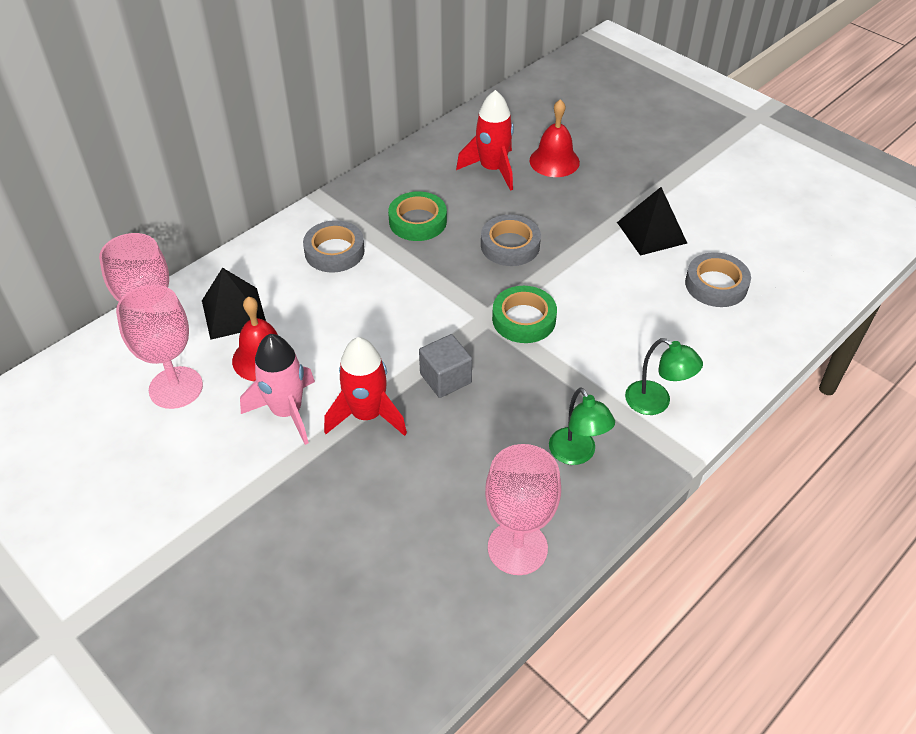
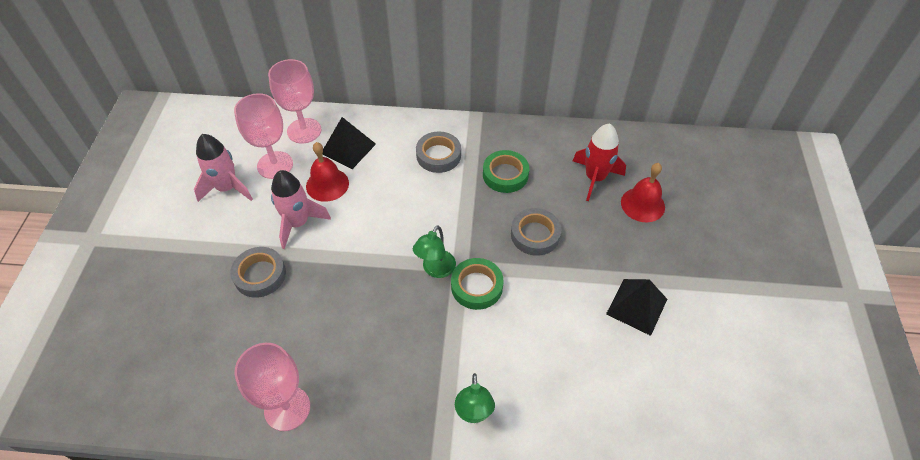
camera: 50 degrees right, 5 degrees up
red rocket [324,337,407,436] -> none
grey cube [419,334,472,398] -> none
green lamp [549,388,615,465] -> green lamp moved to [413,225,456,278]
grey tape [685,252,751,307] -> grey tape moved to [230,247,286,298]
none -> pink rocket [194,134,253,202]

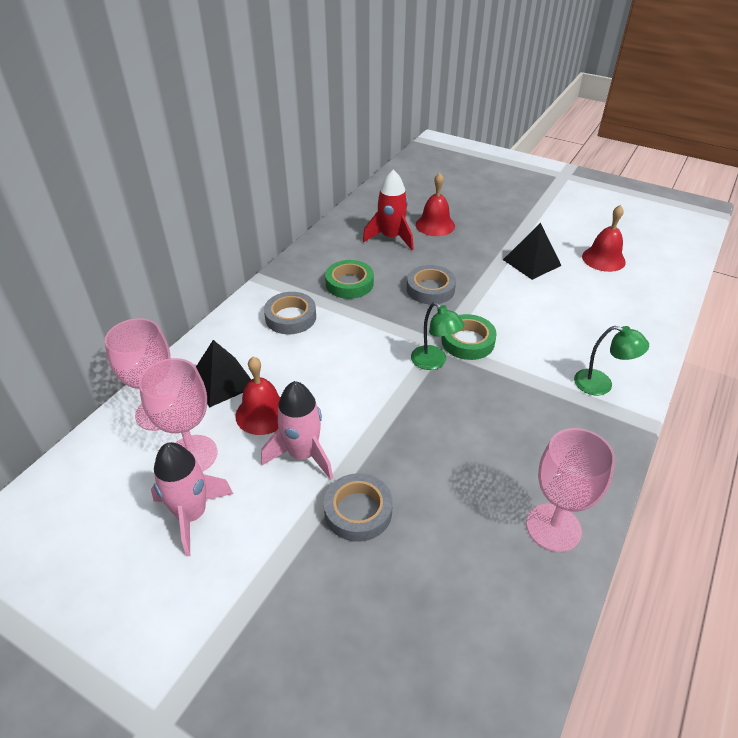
camera: 65 degrees left, 10 degrees down
none -> red bell [582,205,626,272]

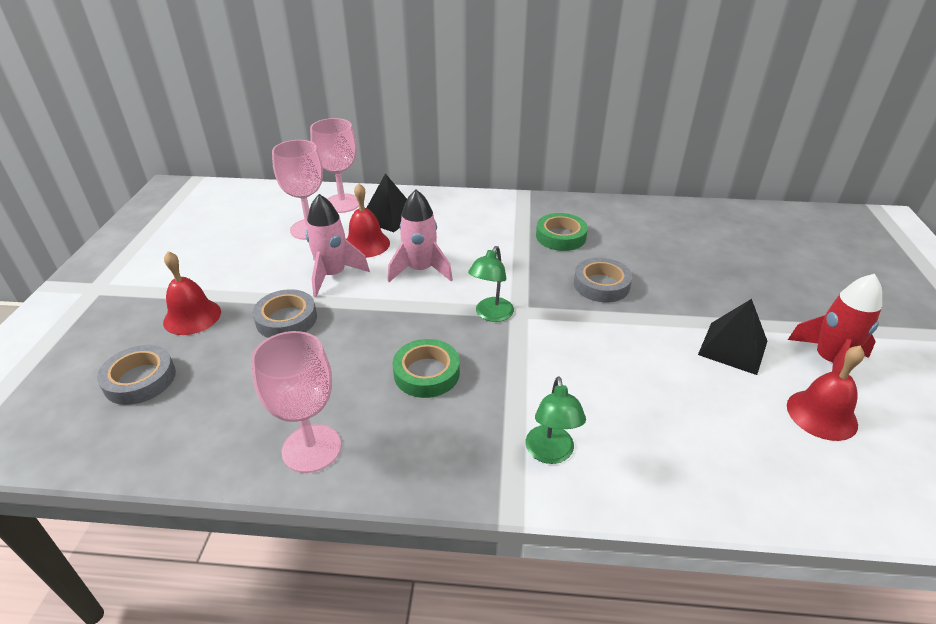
camera: 65 degrees right, 5 degrees down
pink rocket [151,442,233,557] -> pink rocket moved to [388,189,453,282]
grey tape [264,292,316,334] -> grey tape moved to [97,345,176,405]
red rocket [363,170,413,250] -> red rocket moved to [788,274,882,371]
red bell [416,173,455,236] -> red bell moved to [163,251,221,335]
green tape [441,314,497,360] -> green tape moved to [393,339,460,398]

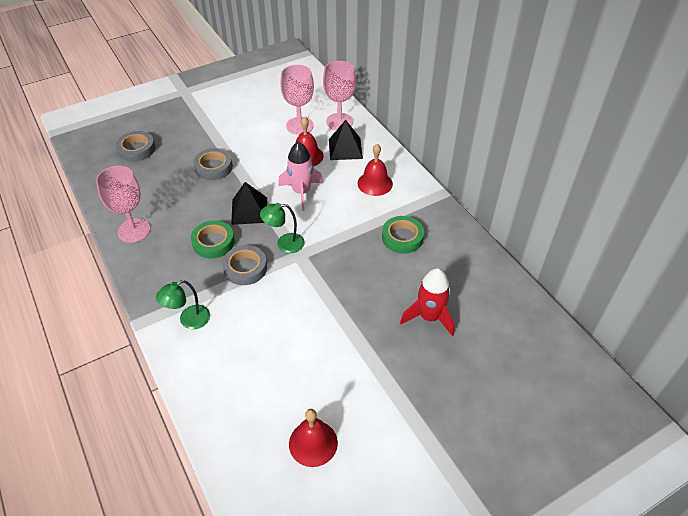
camera: 55 degrees right, 10 degrees up
red bell [163,251,221,335] -> red bell moved to [357,144,393,196]
pink rocket [306,194,370,297] -> none
grey tape [574,258,632,302] -> grey tape moved to [222,245,267,285]
black pyramid [698,299,767,375] -> black pyramid moved to [231,182,267,225]
red rocket [788,274,882,371] -> red rocket moved to [400,268,455,336]

